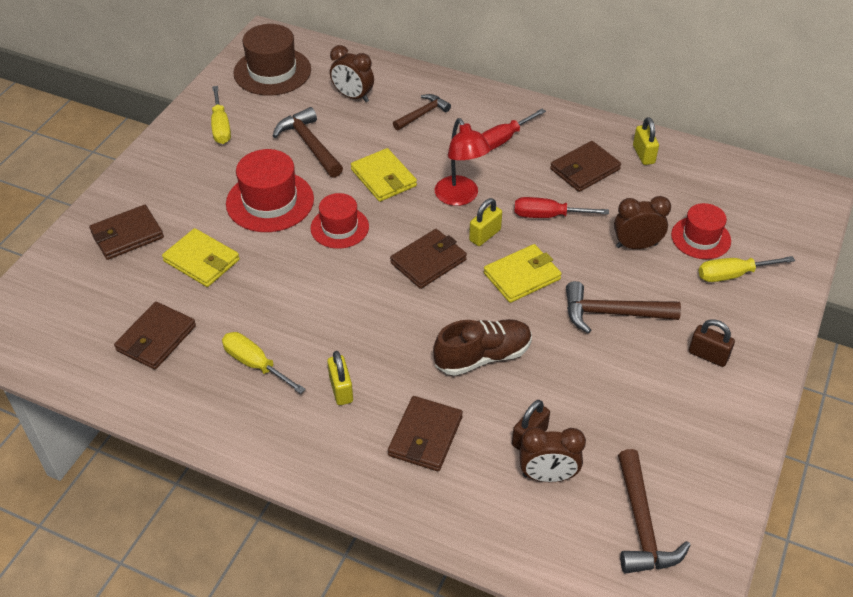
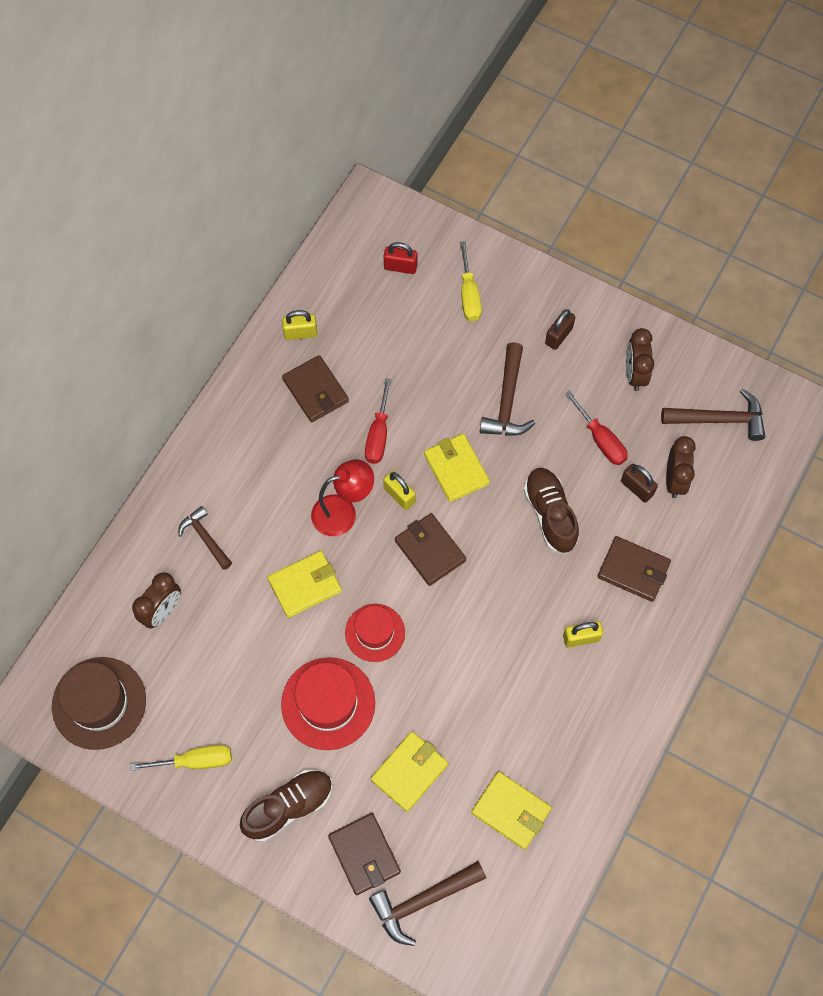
camera: 85 degrees left, 20 degrees up
brown wallet [114,302,196,370] -> yellow wallet [471,771,552,850]
yellow screwdriver [222,332,306,394] -> none
brown hammer [273,107,343,178] -> brown hammer moved to [369,861,486,946]
red screwdriver [482,109,546,151] -> red screwdriver moved to [565,391,628,465]
brown clock [614,196,671,249] -> brown clock moved to [626,328,654,391]
red hat [671,203,731,259] -> none
none -> brown shoe [240,770,333,842]
none -> red padlock [384,242,417,274]

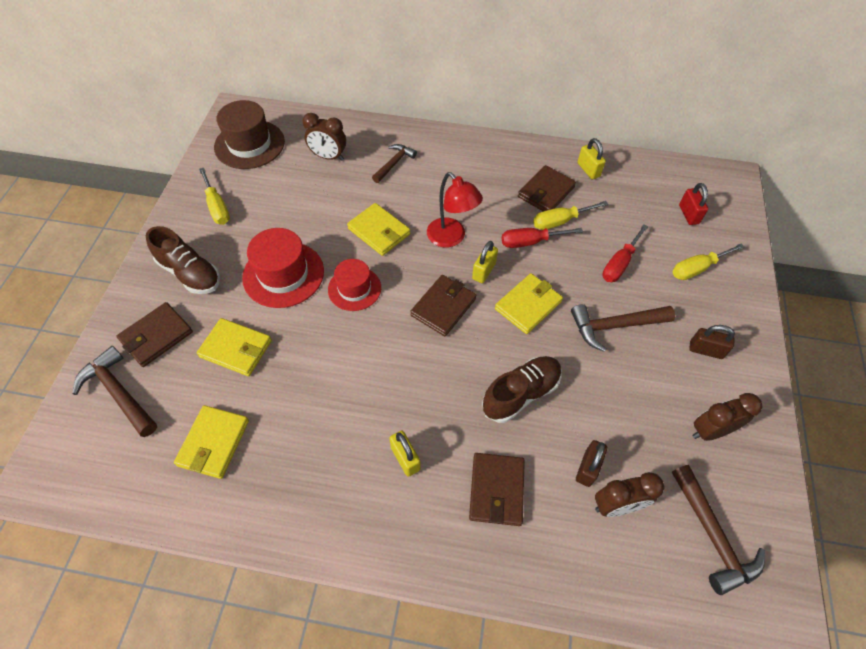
camera: 70 degrees right, 10 degrees down
red screwdriver [565,391,628,465] -> red screwdriver moved to [602,224,648,282]
none -> yellow screwdriver [533,201,608,230]

